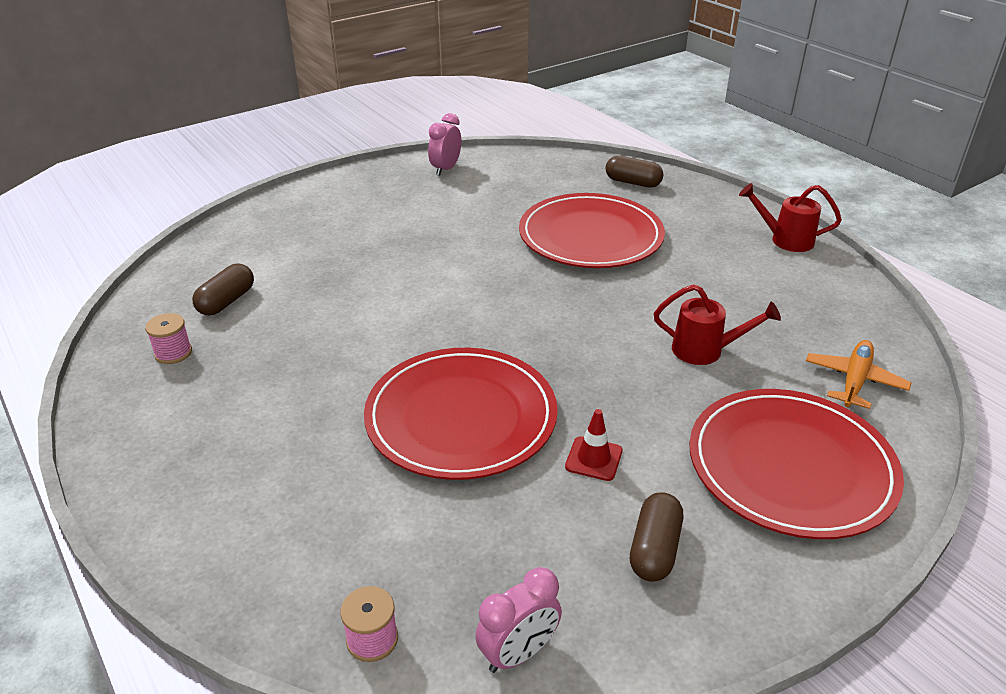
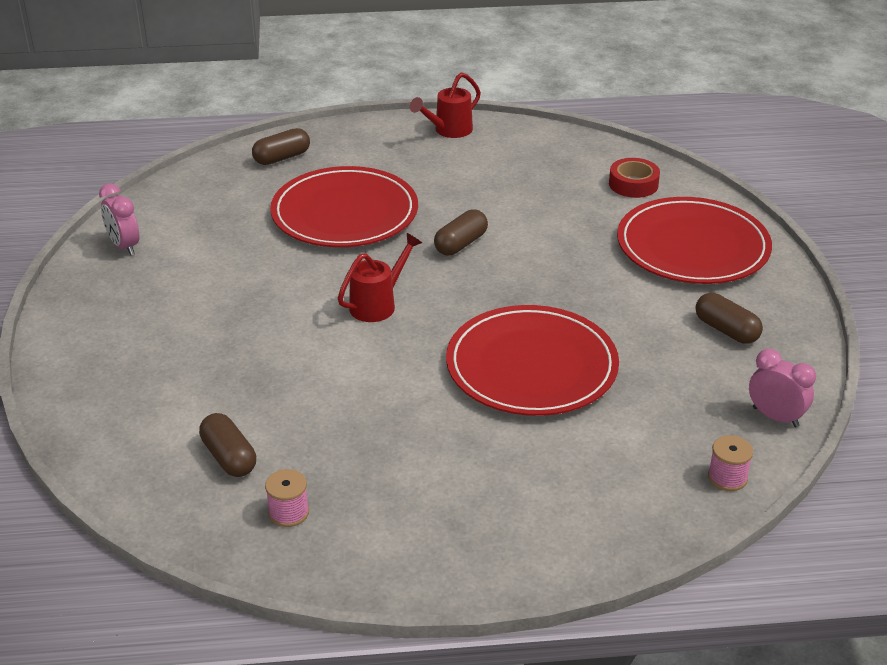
camera: 60 degrees left, 0 degrees up
pink clock [475,567,562,673] -> pink clock turned 45 degrees counterclockwise [749,349,816,428]
red traffic cone [565,409,623,481] -> none
red watering can [654,284,781,365] -> red watering can moved to [338,233,422,322]
orange plane [806,340,912,409] -> red tape [609,158,660,198]
none -> brown capsule [434,209,488,255]

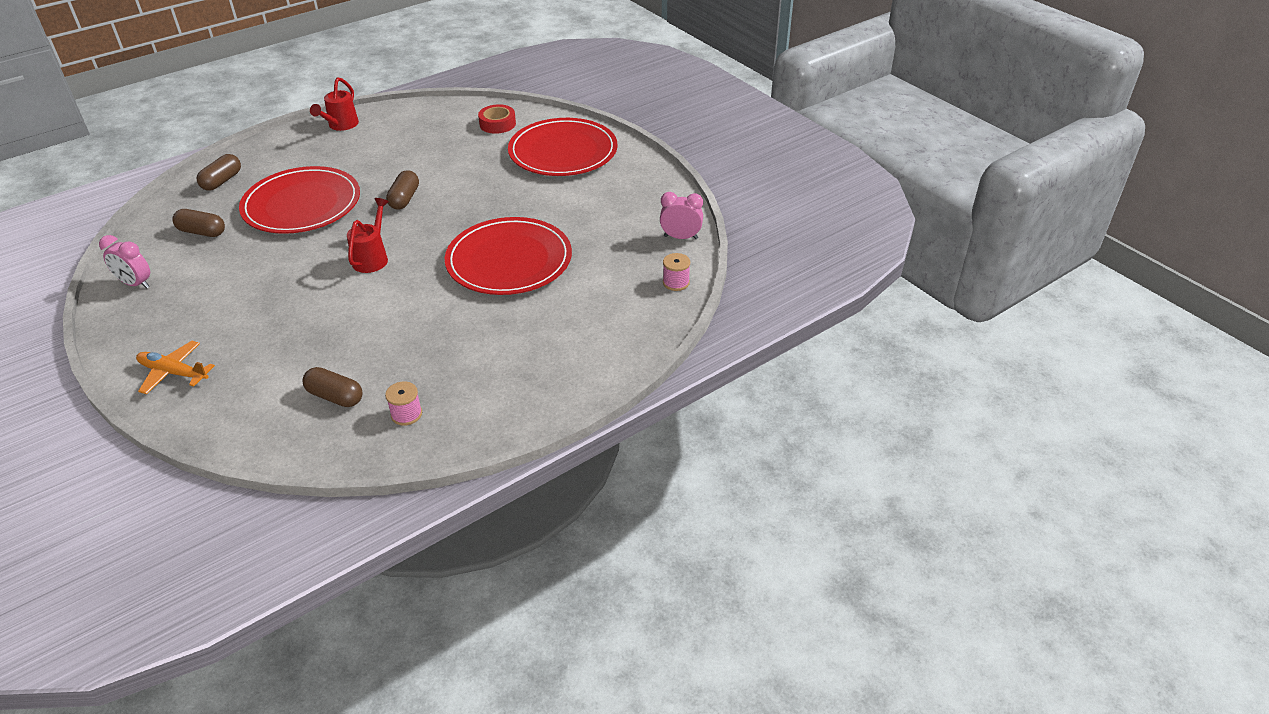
camera: 30 degrees left, 5 degrees up
brown capsule [696,293,763,344] -> brown capsule moved to [172,209,225,237]
none -> orange plane [136,341,215,394]

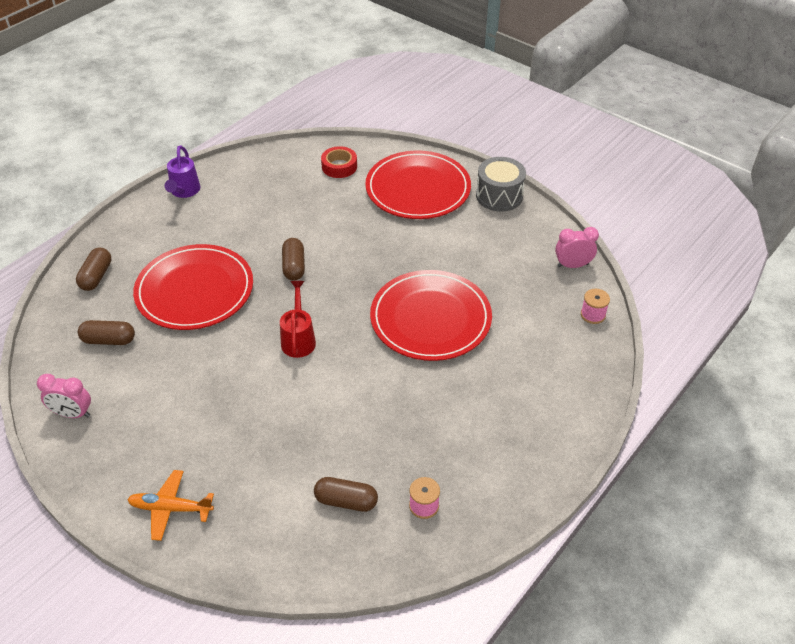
camera: 15 degrees left, 5 degrees up
red watering can [310,77,359,131] -> purple watering can [164,145,201,198]
none -> grey drum [476,157,526,212]

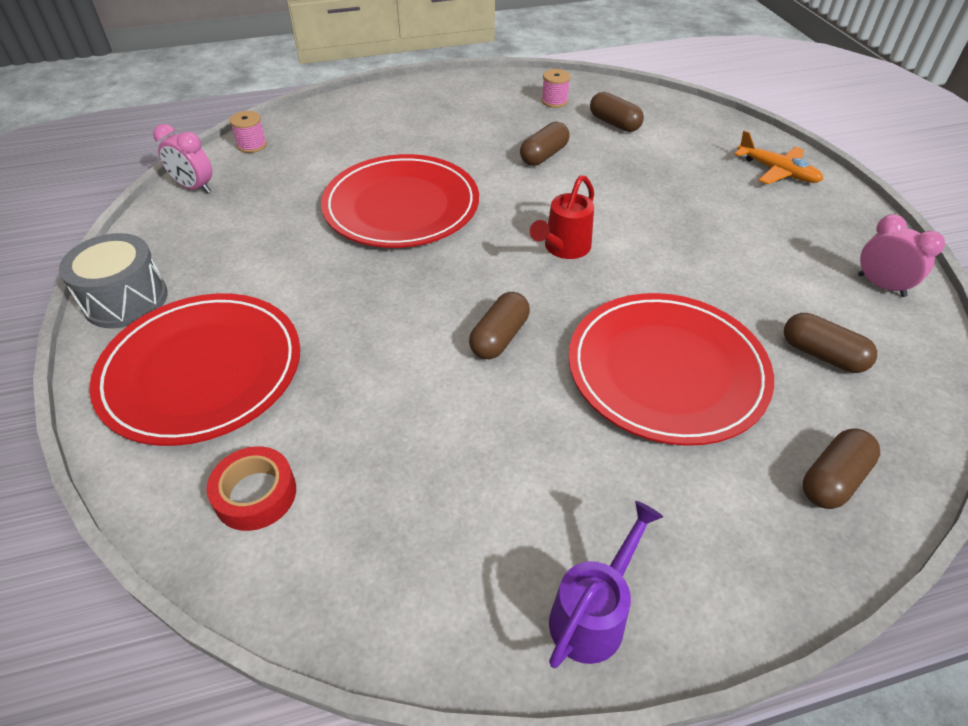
camera: 145 degrees left, 0 degrees up
none -> brown capsule [520,122,570,166]

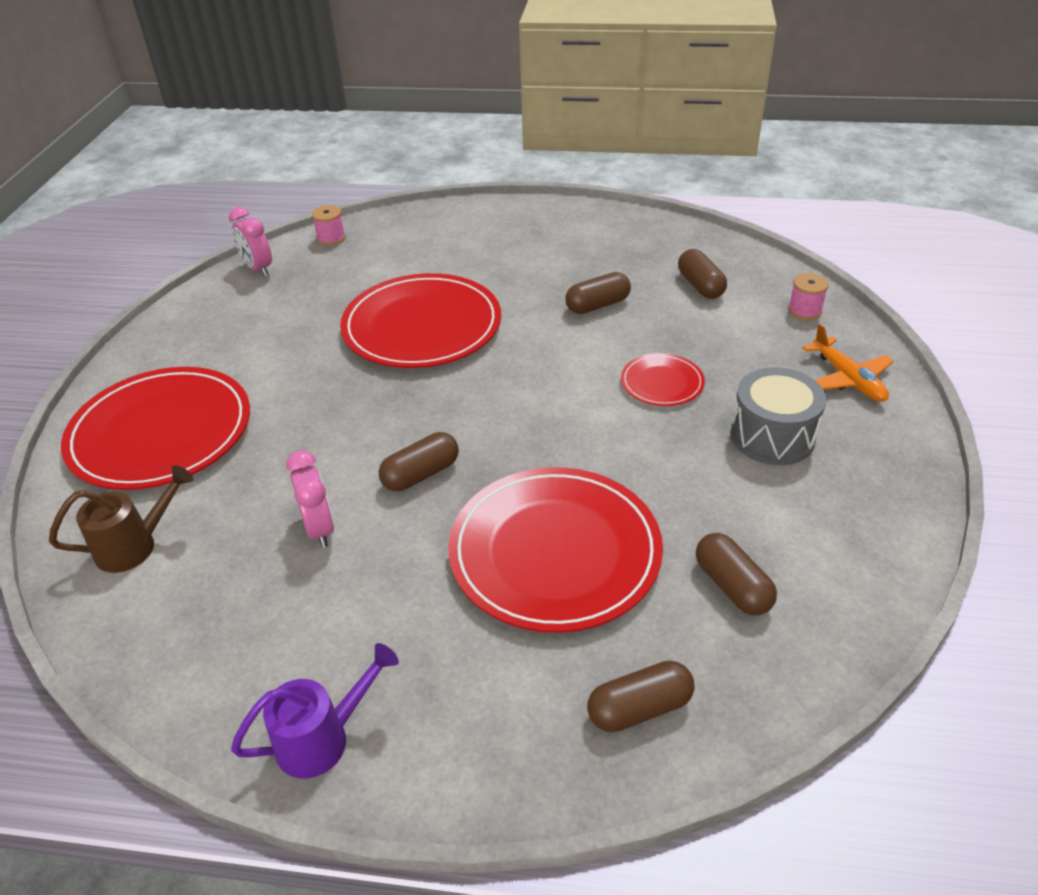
camera: 25 degrees right, 5 degrees down
grey drum [59,233,168,328] -> grey drum moved to [730,367,826,465]
red tape [207,446,296,531] -> brown watering can [49,465,193,573]
red watering can [530,175,594,259] -> none
pink spool [542,69,571,108] -> pink spool moved to [788,273,829,320]
pink clock [858,214,945,297] -> pink clock moved to [286,450,334,548]
none -> red plate [621,353,705,406]

